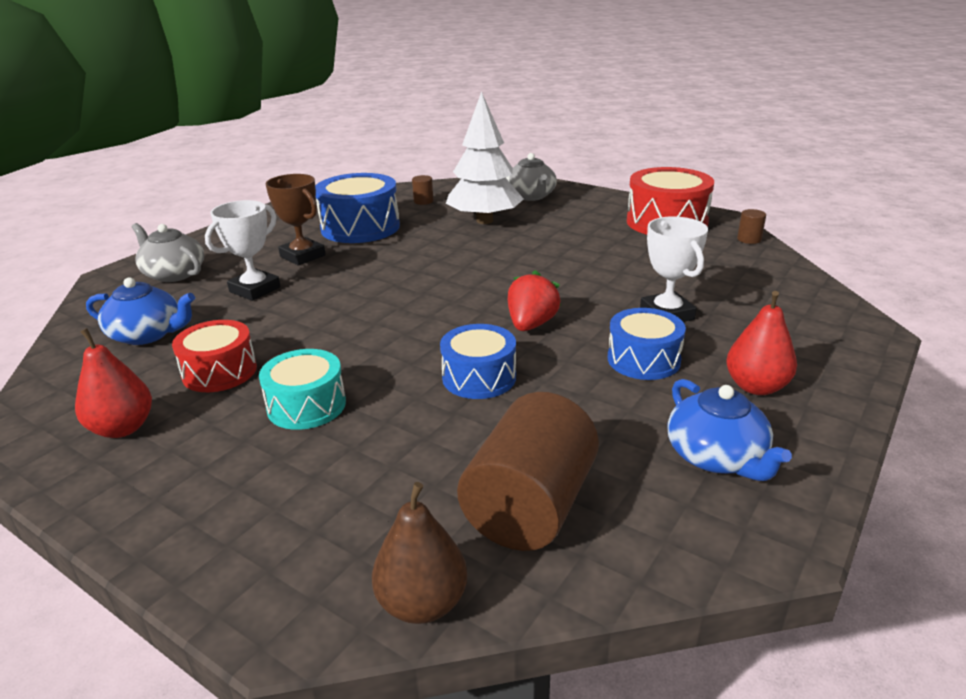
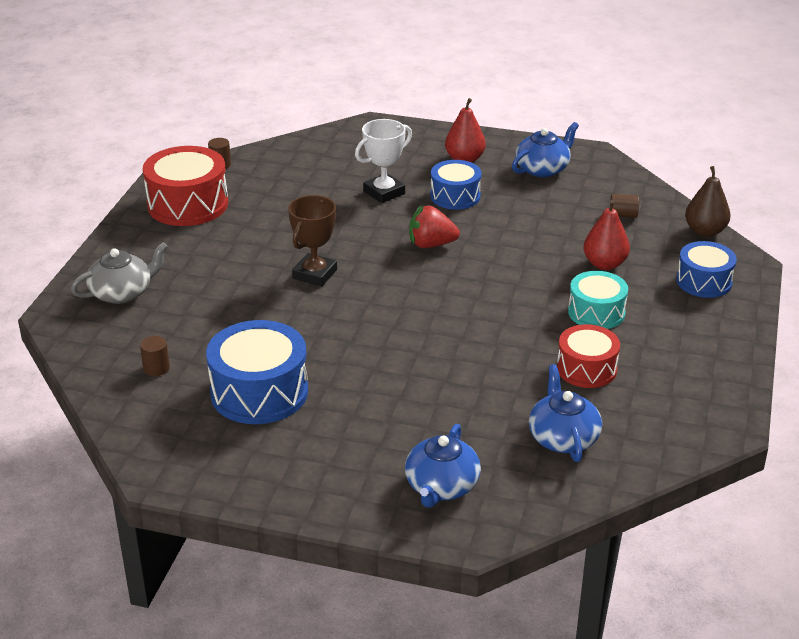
camera: 110 degrees left, 5 degrees up
red pear [75,328,152,438] -> red pear moved to [584,200,630,270]
grey teapot [132,223,204,282] -> blue teapot [405,424,481,508]
white trophy [205,200,280,301] -> none
brown trophy [266,174,326,265] -> brown trophy moved to [288,195,337,286]
blue drum [440,324,516,399] -> blue drum moved to [676,241,737,298]
white tree [446,91,524,224] -> none
brown cylinder [457,392,599,551] -> brown cylinder [610,194,639,218], size x0.41

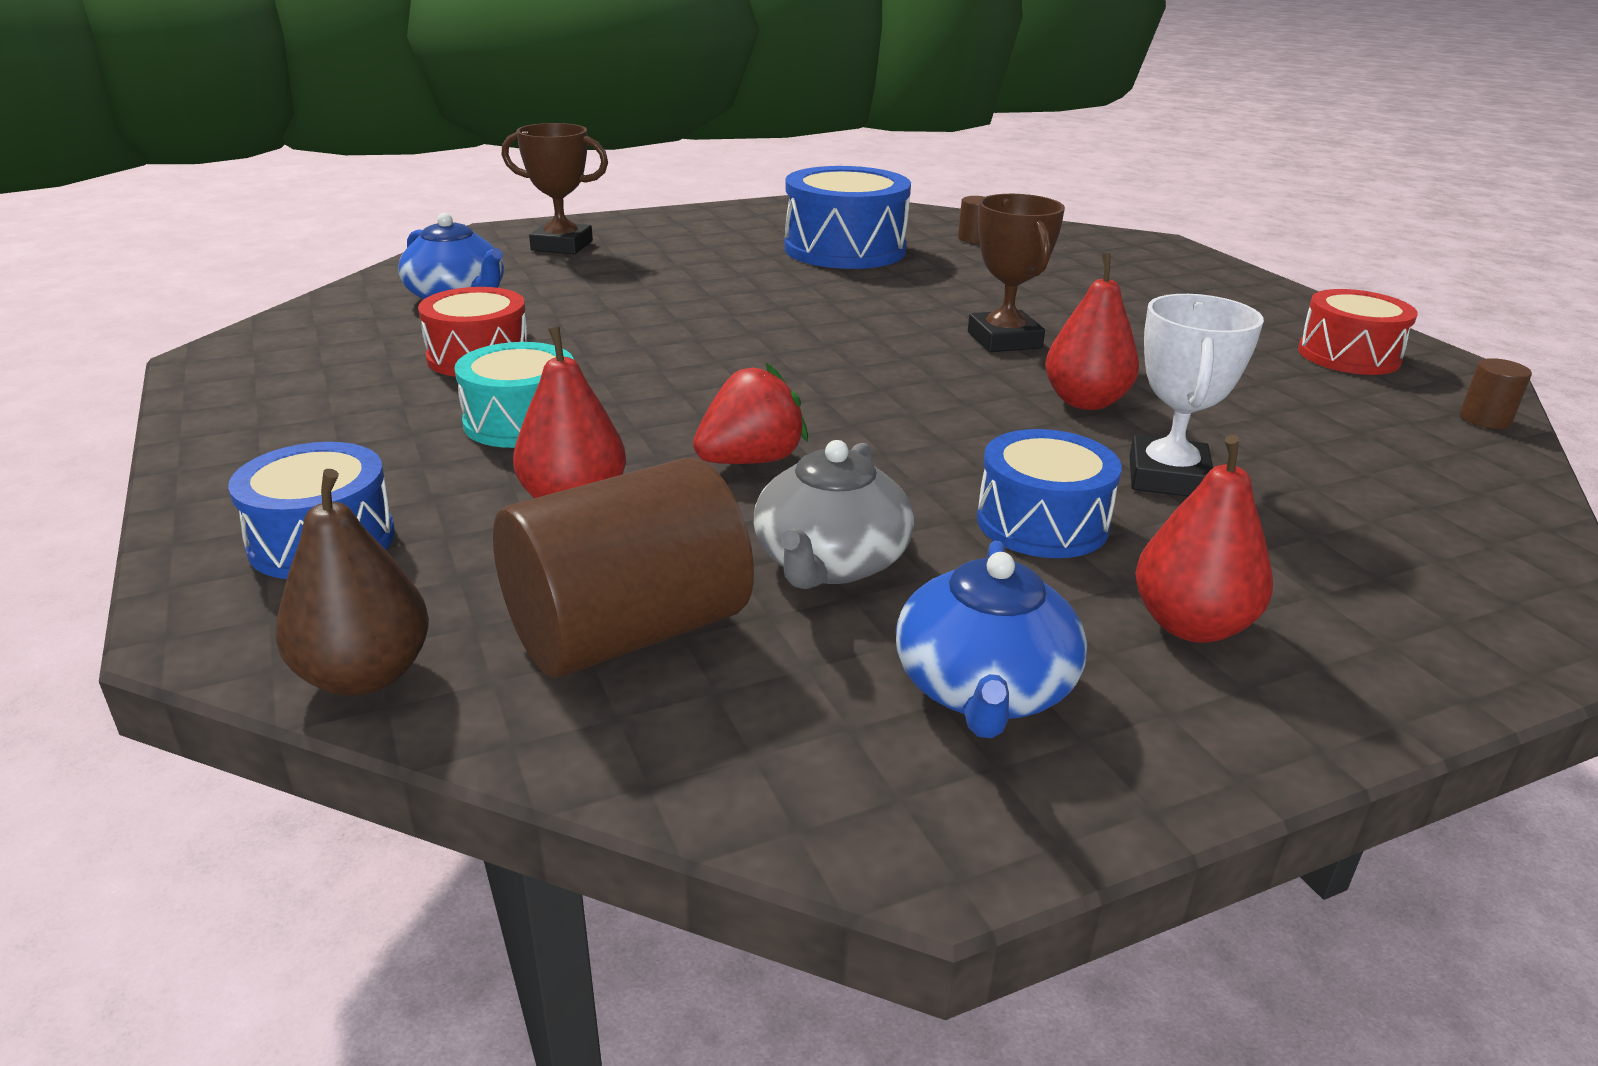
camera: 140 degrees right, 5 degrees down
grey teapot [71,242,168,304] -> grey teapot moved to [754,440,914,589]
red drum [143,146,228,226] -> red drum [1298,289,1418,375], size x0.63
blue teapot [405,424,481,508] -> brown trophy [502,123,608,254]
red strawberry [409,205,460,248] -> red strawberry moved to [693,362,808,464]
brown cylinder [610,194,639,218] -> brown cylinder [493,457,754,678], size x2.45
none -> red pear [1045,253,1139,410]

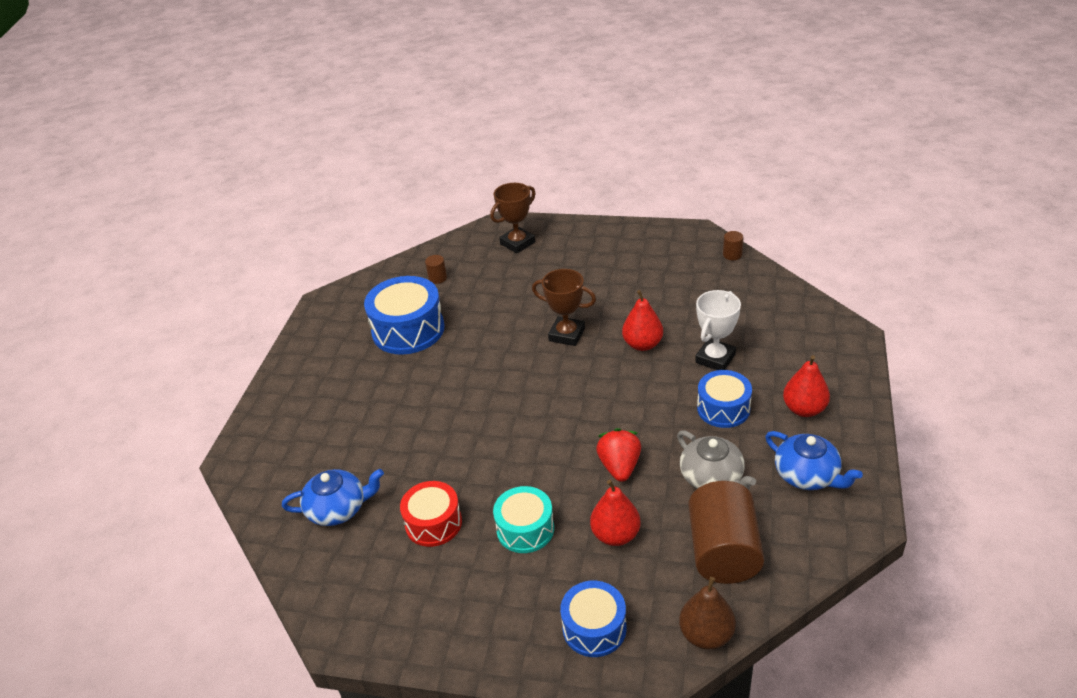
camera: 50 degrees left, 10 degrees up
brown trophy [502,123,608,254] -> brown trophy moved to [490,183,536,253]
white trophy [1129,294,1264,496] -> white trophy turned 75 degrees clockwise [695,290,741,370]
red drum [1298,289,1418,375] -> none

